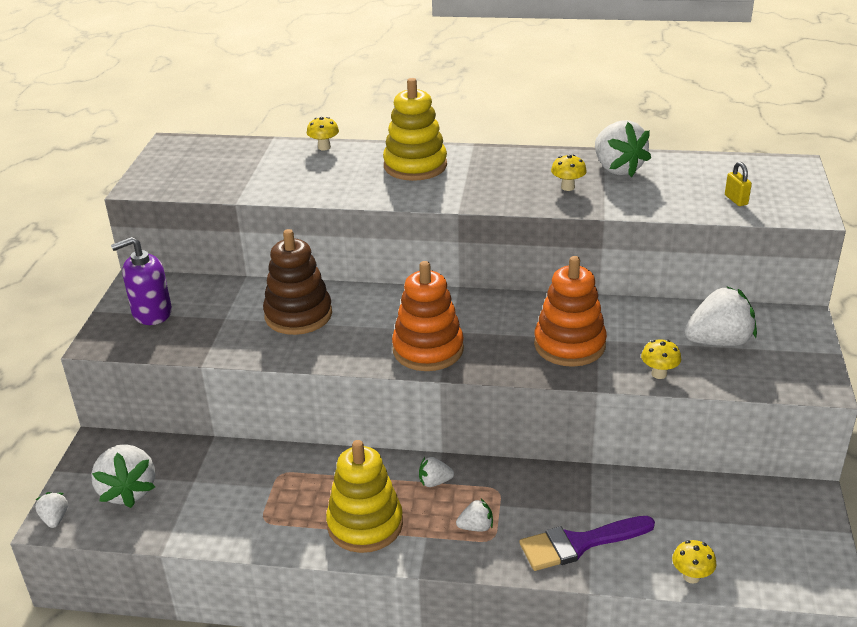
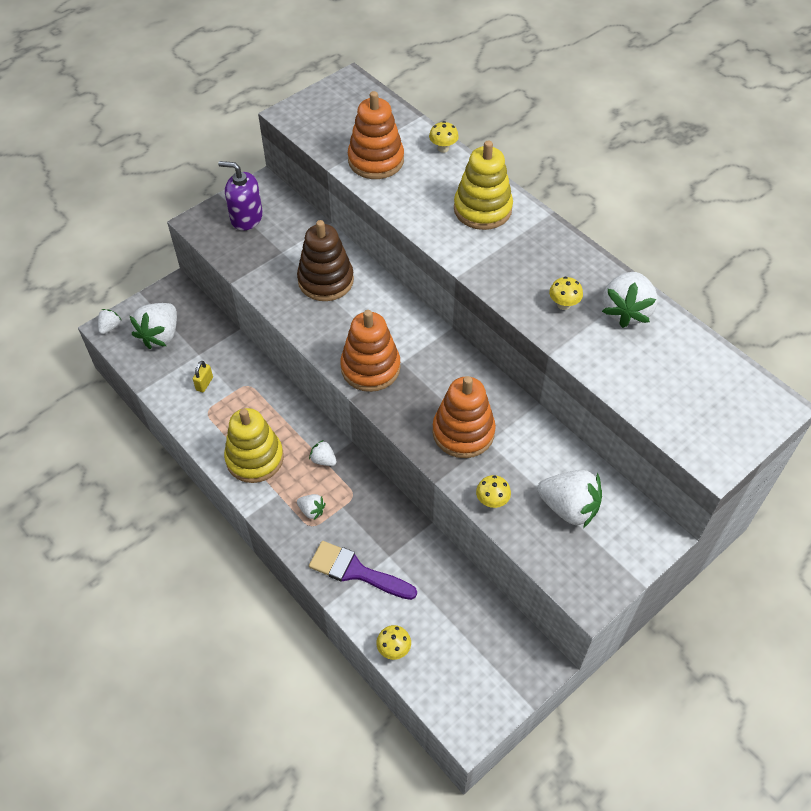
camera: 40 degrees right, 20 degrees up
yellow padlock [725,162,752,206] -> yellow padlock moved to [193,361,213,392]
none -> orange stacking toy [348,91,404,179]

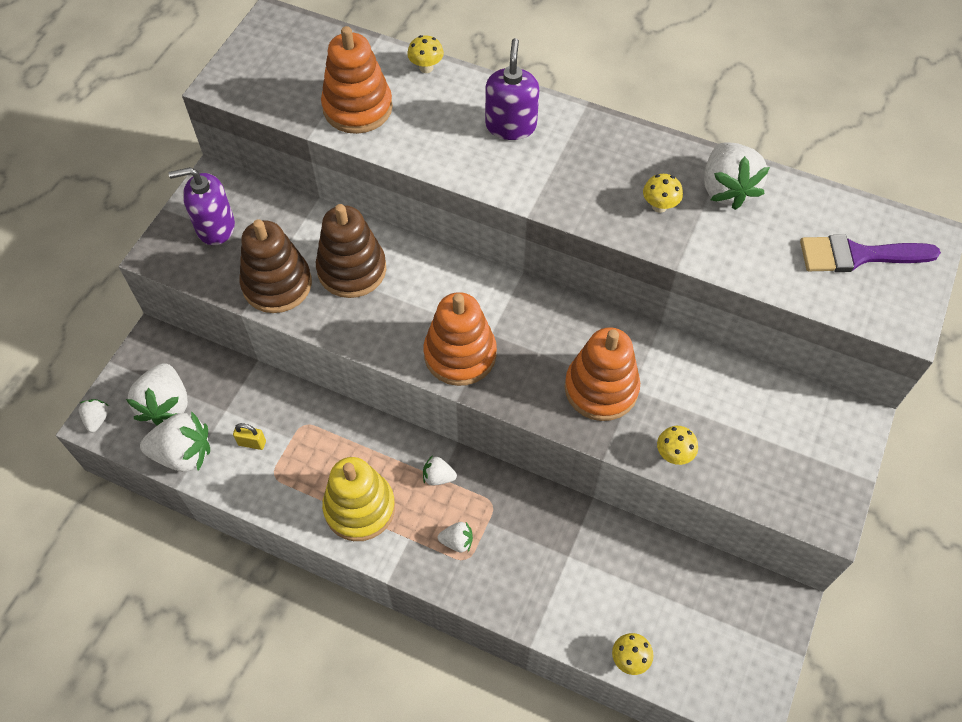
camera: 25 degrees left, 5 degrees up
yellow padlock [193,361,213,392] -> yellow padlock turned 75 degrees counterclockwise [233,423,266,450]
purple brush [309,541,417,600] -> purple brush moved to [800,235,941,272]
yellow stacking toy [454,140,513,230] -> purple soap dispenser [485,38,539,140]
white strawberry [537,470,602,528] -> white strawberry moved to [140,411,210,472]
none -> brown stacking toy [239,219,312,313]

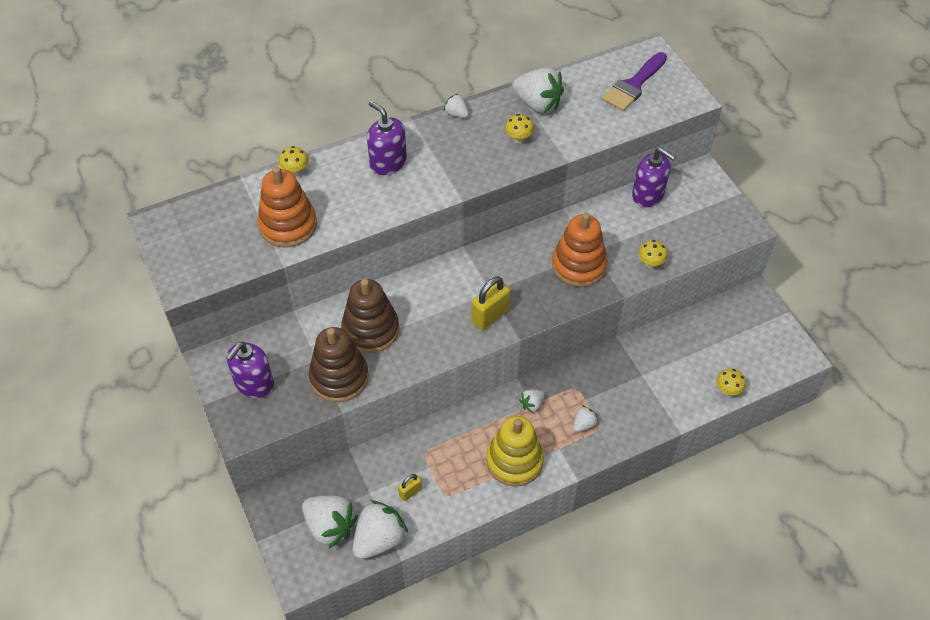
camera: 50 degrees left, 5 degrees down
white strawberry [79,399,109,432] -> white strawberry moved to [444,93,469,118]
orange stacking toy [424,292,497,386] -> yellow padlock [471,277,510,330]
none -> purple soap dispenser [632,147,676,207]

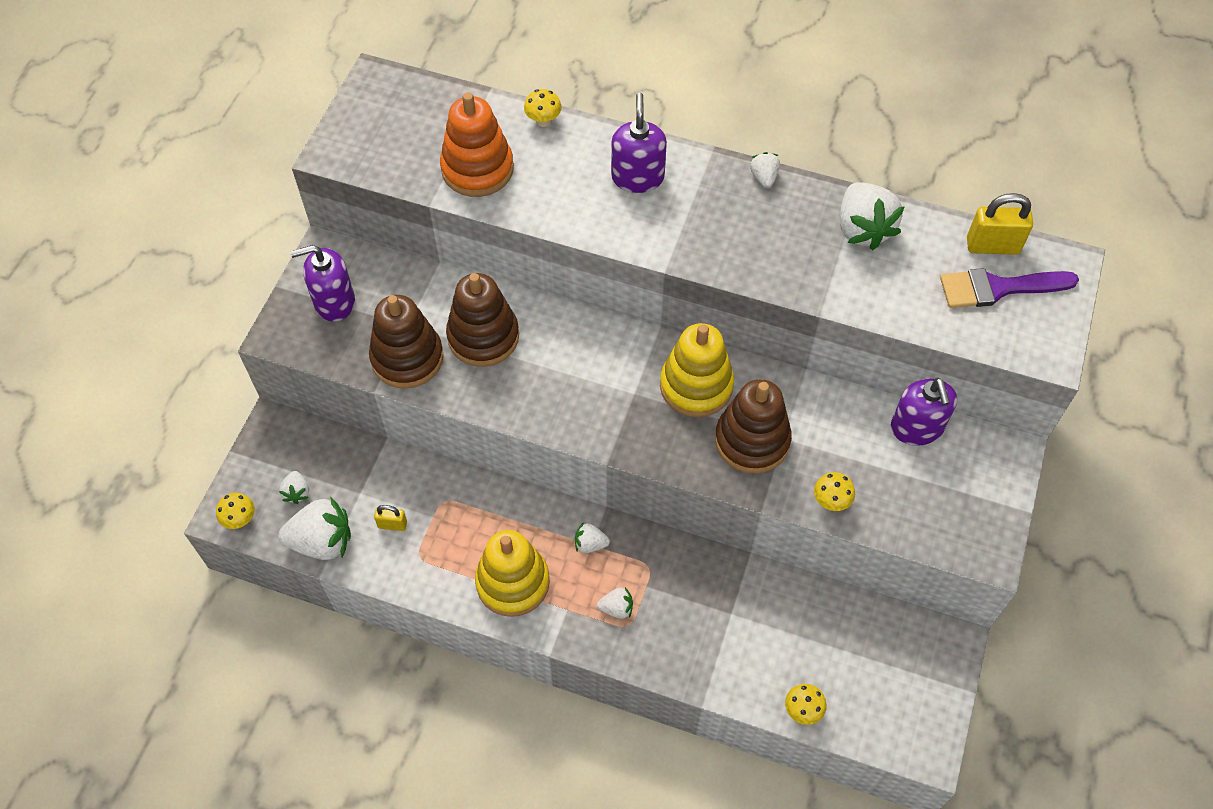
camera: 45 degrees right, 5 degrees up
white strawberry [302,495,358,549] -> white strawberry [279,471,309,504], size x0.50
yellow padlock [471,277,510,330] -> yellow padlock moved to [967,193,1033,255]
yellow mushroom [505,114,534,143] -> yellow mushroom moved to [216,493,255,529]
orange stacking toy [552,213,608,287] -> brown stacking toy [715,379,792,474]
none -> yellow stacking toy [660,323,734,417]

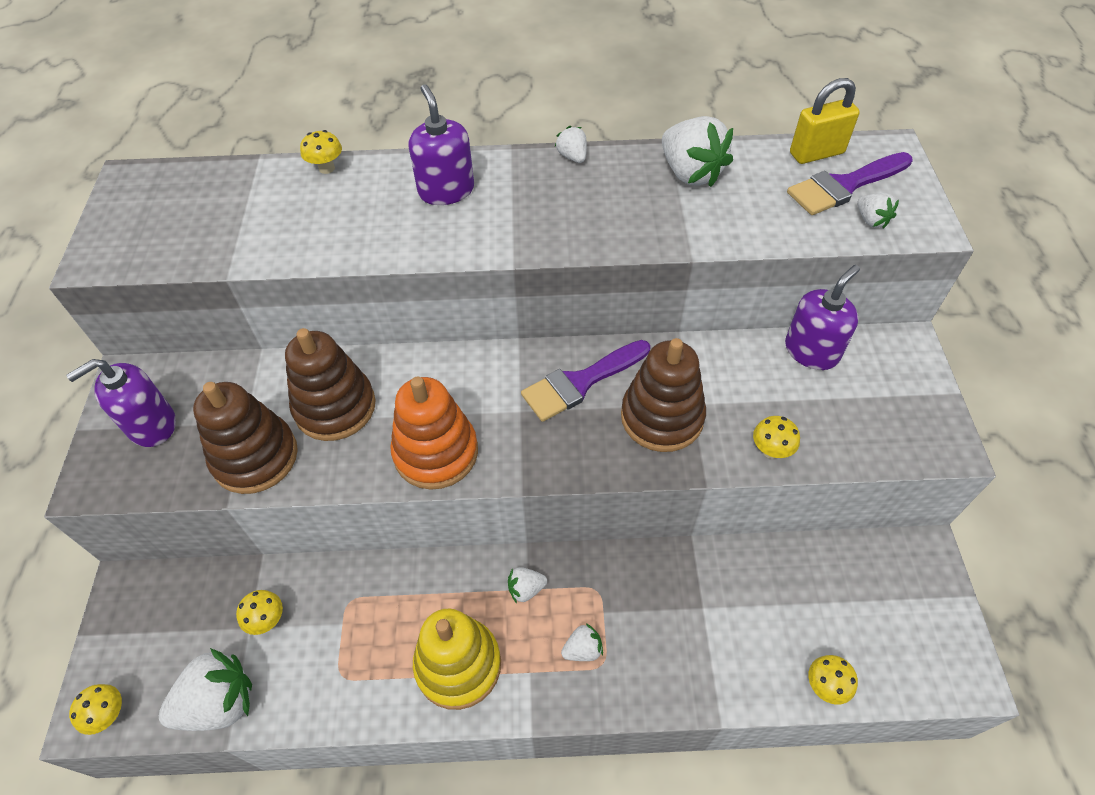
camera: 20 degrees left, 5 degrees down
white strawberry [279,471,309,504] -> white strawberry moved to [857,193,899,229]
yellow padlock [374,505,407,531] -> none
orange stacking toy [440,92,514,197] -> orange stacking toy moved to [390,377,478,490]
yellow stacking toy [660,323,734,417] -> purple brush [521,340,650,422]
purple soap dispenser [891,378,957,446] -> purple soap dispenser turned 105 degrees counterclockwise [785,265,860,370]
none -> yellow mushroom [236,590,283,635]

